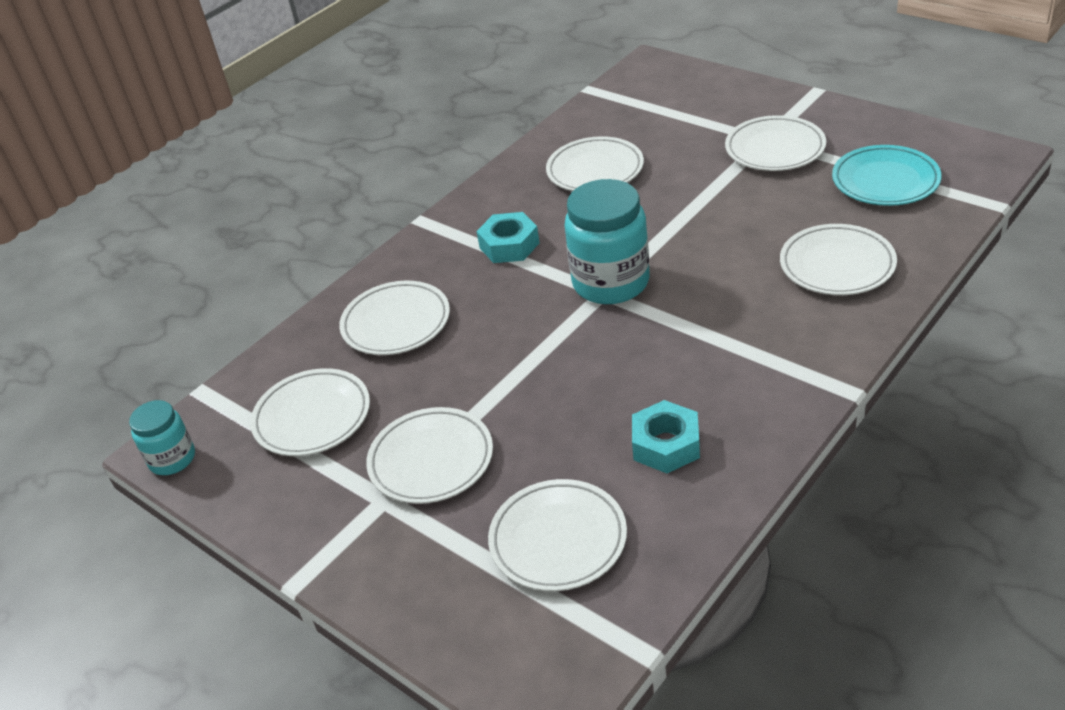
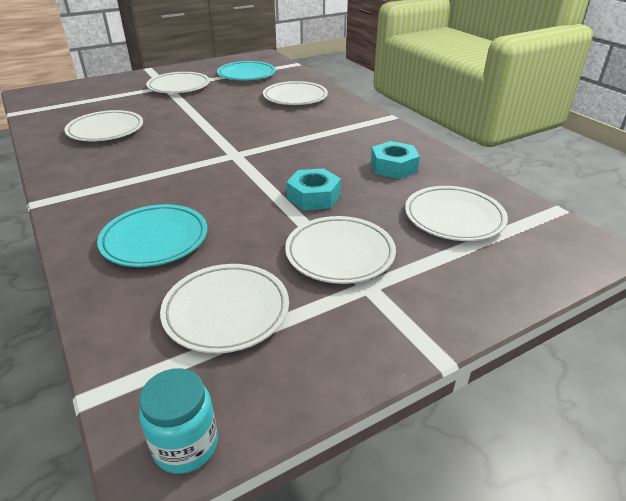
camera: 75 degrees left, 5 degrees down
white plate [339,281,450,355] -> turquoise plate [97,204,207,267]
turquoise nut [476,212,540,263] -> turquoise nut moved to [286,168,341,210]
turquoise jar [564,179,650,304] -> none

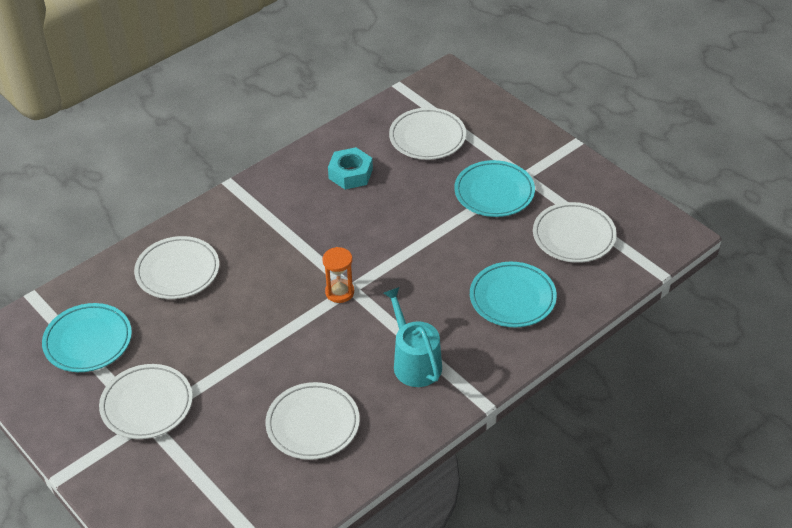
camera: 100 degrees left, 10 degrees up
turquoise jar [139,368,218,474] -> none
white plate [285,216,396,284] -> turquoise plate [454,160,535,217]
turquoise nut [286,168,341,210] -> none
none -> orange hourglass [322,247,354,303]
none -> turquoise watering can [383,287,442,387]

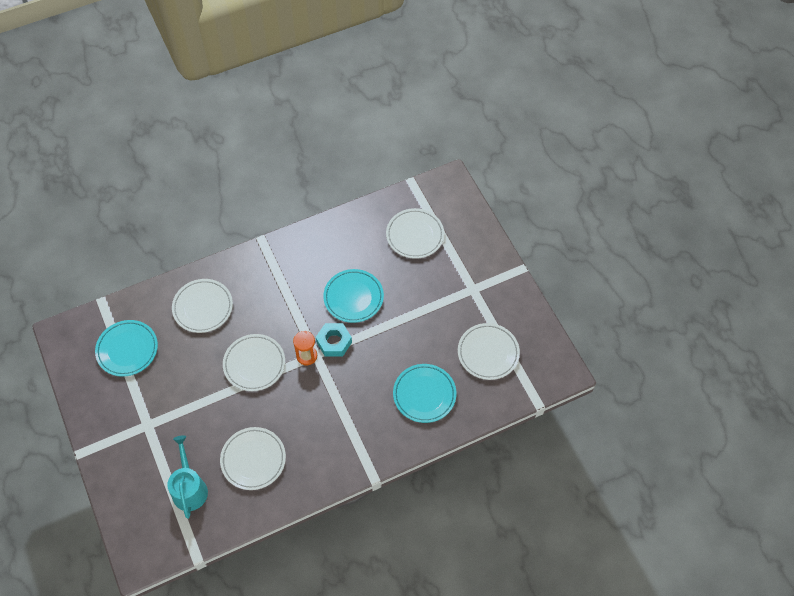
camera: 15 degrees right, 15 degrees up
white plate [99,364,193,439] -> white plate moved to [223,334,285,391]
turquoise nut [328,147,373,189] -> turquoise nut moved to [316,323,352,357]
turquoise watering can [383,287,442,387] -> turquoise watering can moved to [167,435,208,519]
turquoise plate [454,160,535,217] -> turquoise plate moved to [323,269,384,323]

